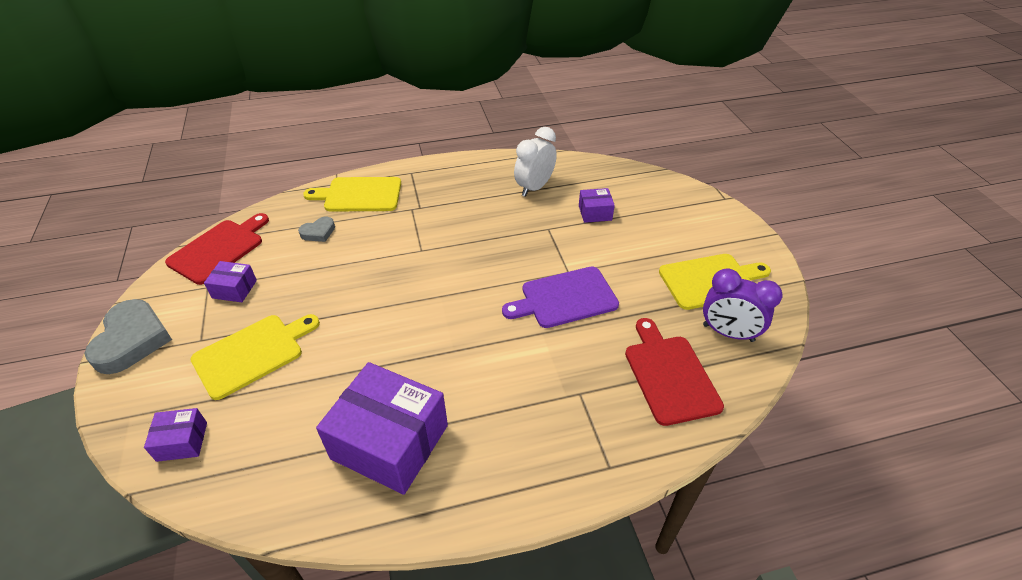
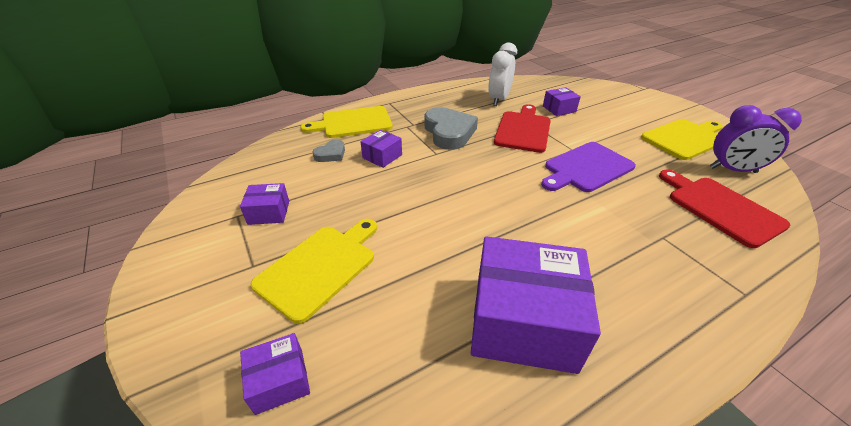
camera: 15 degrees left, 5 degrees down
grey heart [84,299,172,374] -> grey heart moved to [424,107,478,150]
red cutting board [165,213,269,285] -> red cutting board moved to [494,104,551,153]
none -> purple box [360,130,402,168]

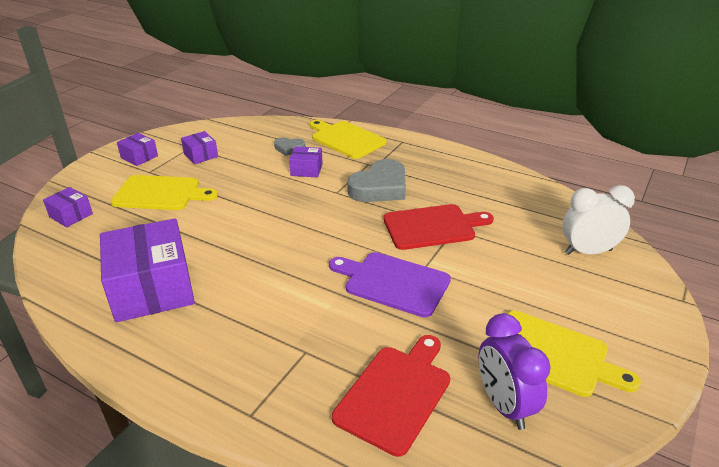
camera: 60 degrees right, 5 degrees down
white clock [488,42,517,106] -> white clock moved to [563,185,635,255]
purple box [543,87,581,116] -> purple box moved to [117,133,158,166]

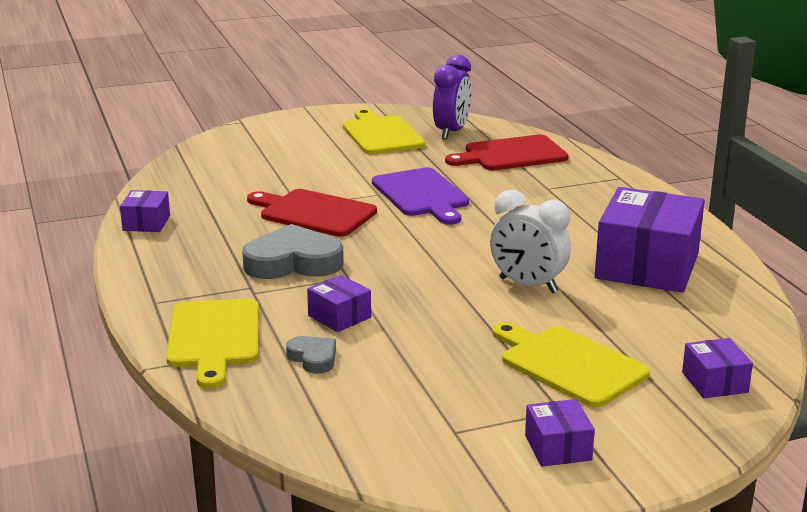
camera: 140 degrees left, 10 degrees down
purple box [181,131,218,164] -> purple box moved to [120,190,170,232]
white clock [563,185,635,255] -> white clock moved to [490,189,571,293]

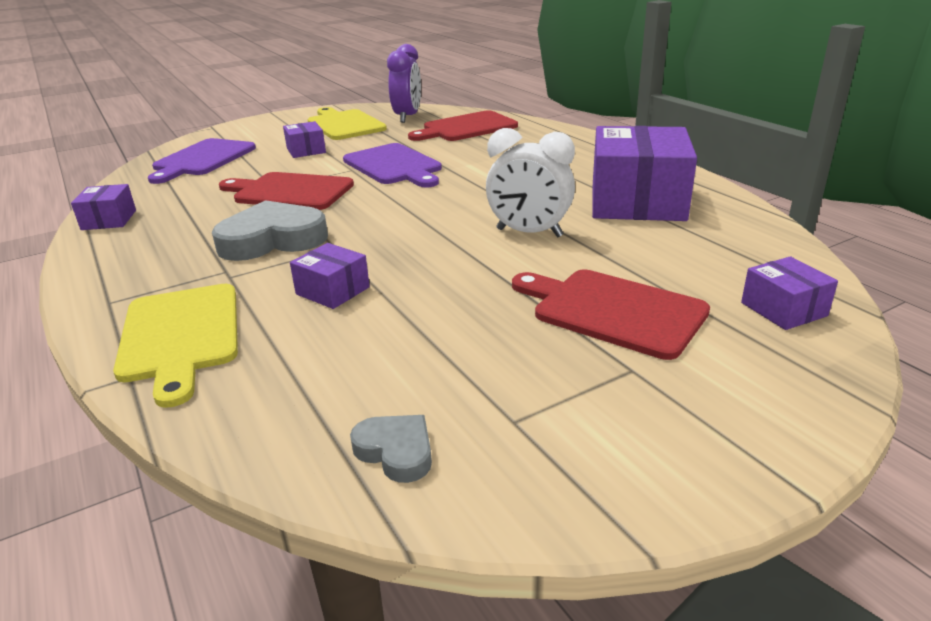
camera: 10 degrees left, 5 degrees up
grey heart [286,336,336,374] -> grey heart moved to [350,415,432,483]
yellow cutting board [492,322,650,407] -> red cutting board [512,269,710,360]
purple box [525,399,595,467] -> purple box moved to [283,121,326,158]
none -> purple cutting board [148,138,256,184]

